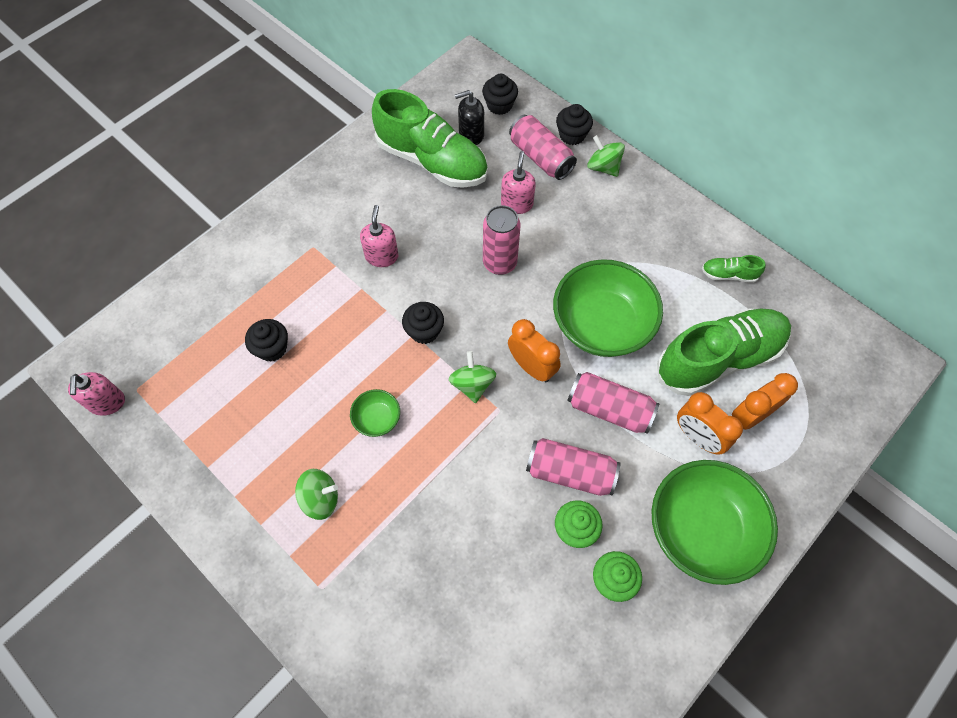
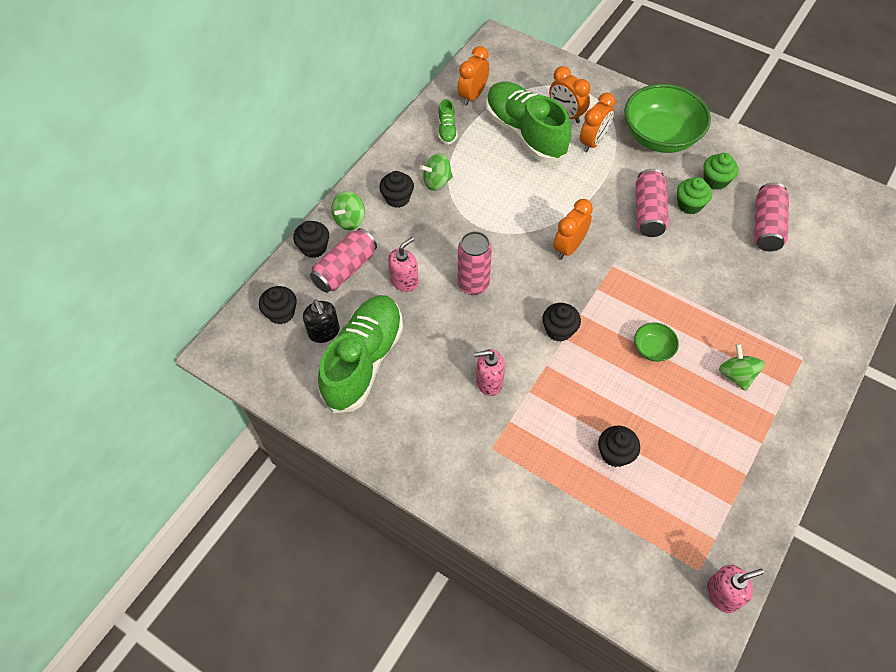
camera: 100 degrees left, 5 degrees down
green spinning top [449,351,496,403] -> green spinning top moved to [420,153,453,191]
pink soap dispenser [501,151,536,214] -> pink soap dispenser turned 135 degrees clockwise [388,237,419,292]
green bowl [553,259,663,357] -> none
pink can [567,372,659,434] -> pink can moved to [754,182,789,251]
none -> black cupcake [379,171,414,208]
none -> orange clock [457,46,489,106]

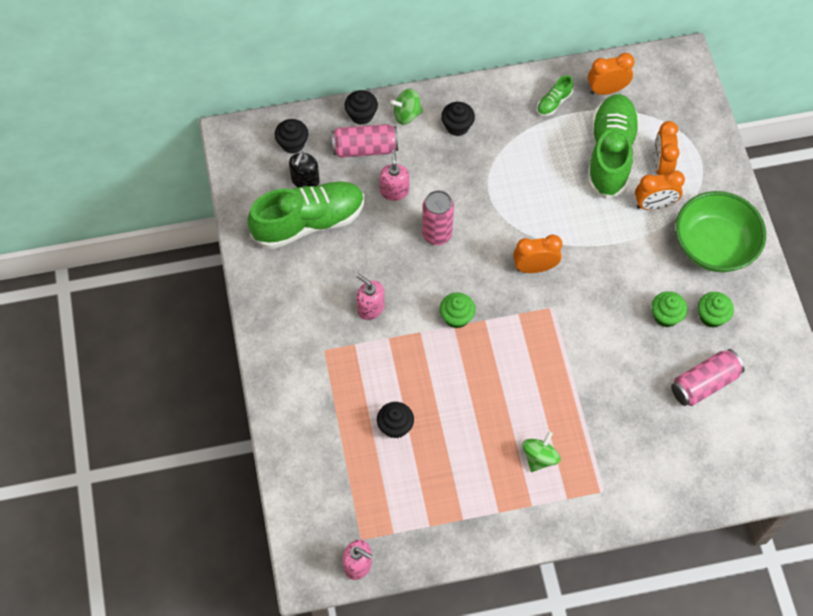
camera: 45 degrees right, 5 degrees up
pink soap dispenser [388,237,419,292] -> pink soap dispenser turned 90 degrees counterclockwise [379,150,409,201]
green spinning top [420,153,453,191] -> none
black cupcake [542,303,581,342] -> green cupcake [440,292,476,329]
green bowl [634,322,679,362] -> none
pink can [635,169,669,237] -> none

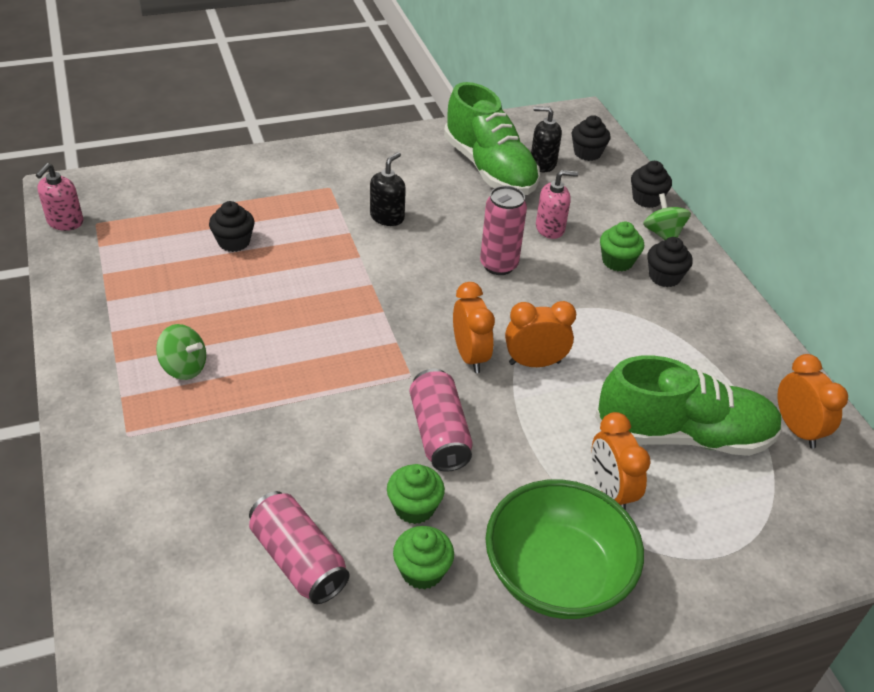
camera: 80 degrees right, 20 degrees down
pink can [332,124,398,158] -> pink can moved to [410,369,473,472]
pink soap dispenser [356,274,385,320] -> black soap dispenser [370,152,406,226]
green cupcake [440,292,476,329] -> green cupcake moved to [600,222,644,271]
green shoe [537,75,573,116] -> none
orange clock [654,121,679,175] -> orange clock moved to [505,301,576,367]

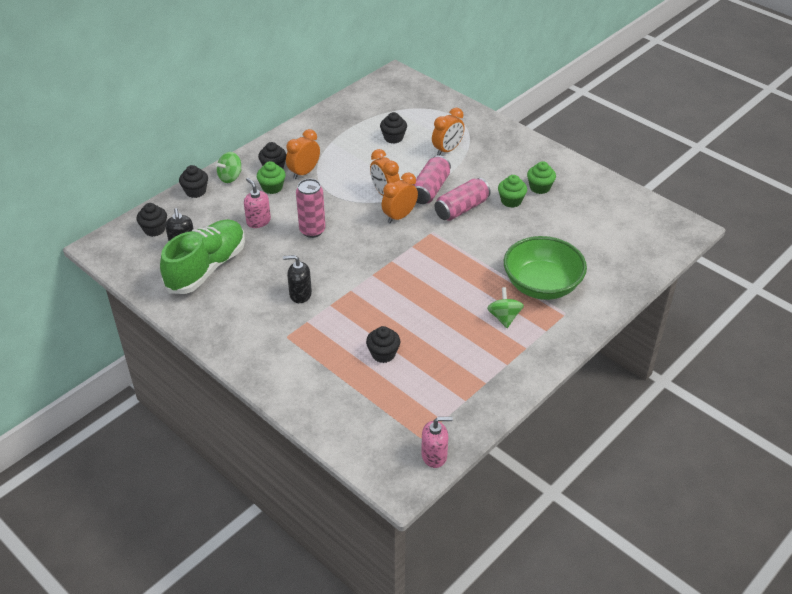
camera: 115 degrees left, 0 degrees up
pink can [249,491,350,604] -> pink can moved to [413,155,451,204]
green bowl [485,479,644,619] -> green bowl moved to [504,236,587,300]
green shoe [595,355,783,456] -> black cupcake [380,112,407,144]
orange clock [778,354,848,448] -> orange clock moved to [286,129,320,179]

